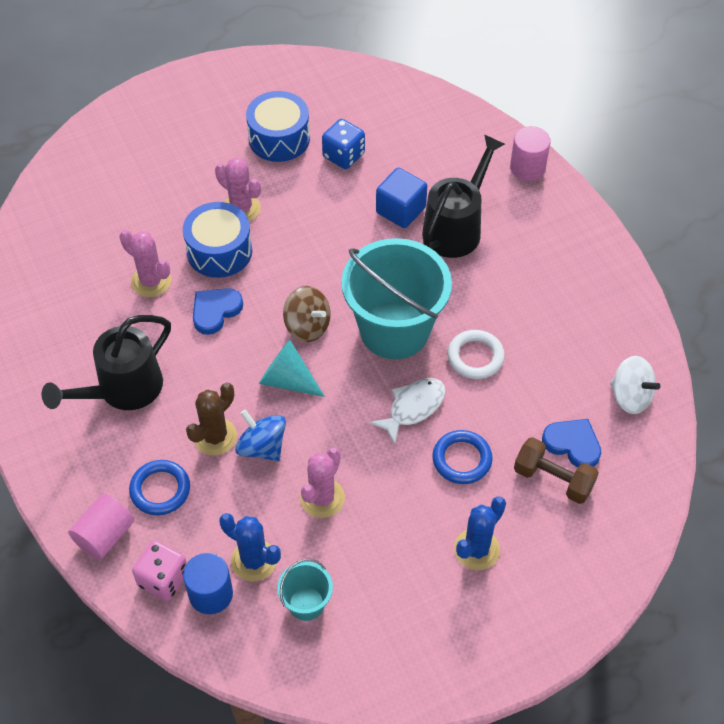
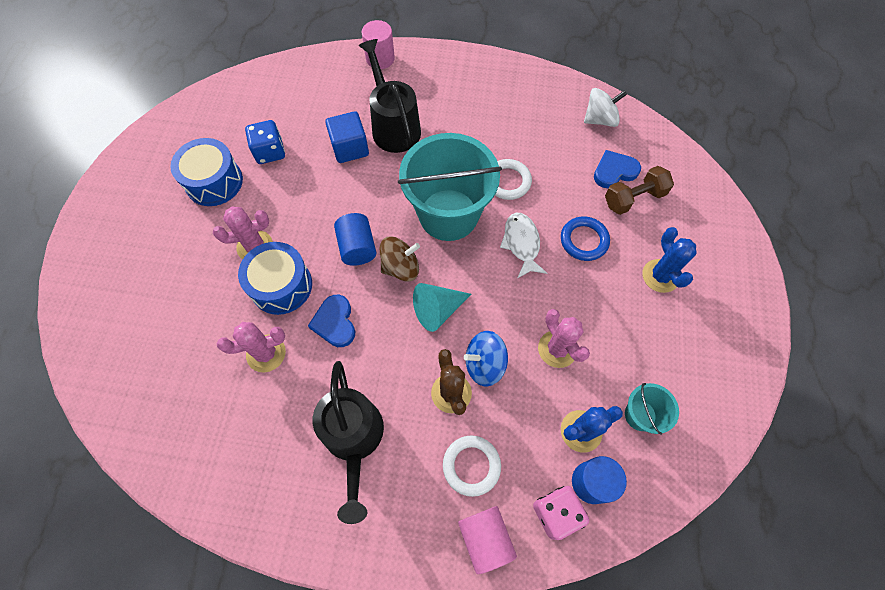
camera: 55 degrees left, 10 degrees up
blue ring [129,460,190,515] -> white ring [443,435,501,497]
none -> blue cylinder [334,213,376,266]

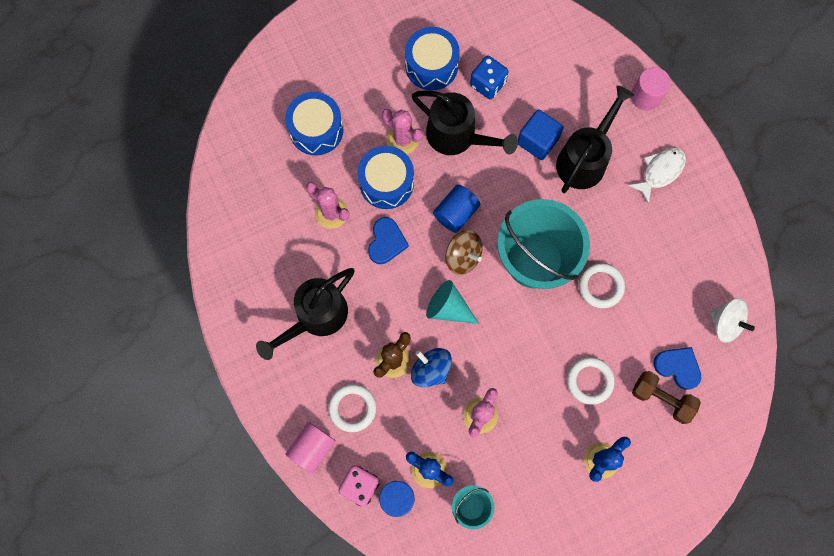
camera: 55 degrees right, 10 degrees up
blue heart [308,295,355,347] -> blue heart turned 150 degrees clockwise [368,217,409,264]
white fish [500,213,547,278] -> white fish moved to [628,148,686,204]
blue ring [561,217,610,261] -> white ring [567,357,615,405]
none -> blue drum [285,92,344,156]
none -> black watering can [412,90,518,155]

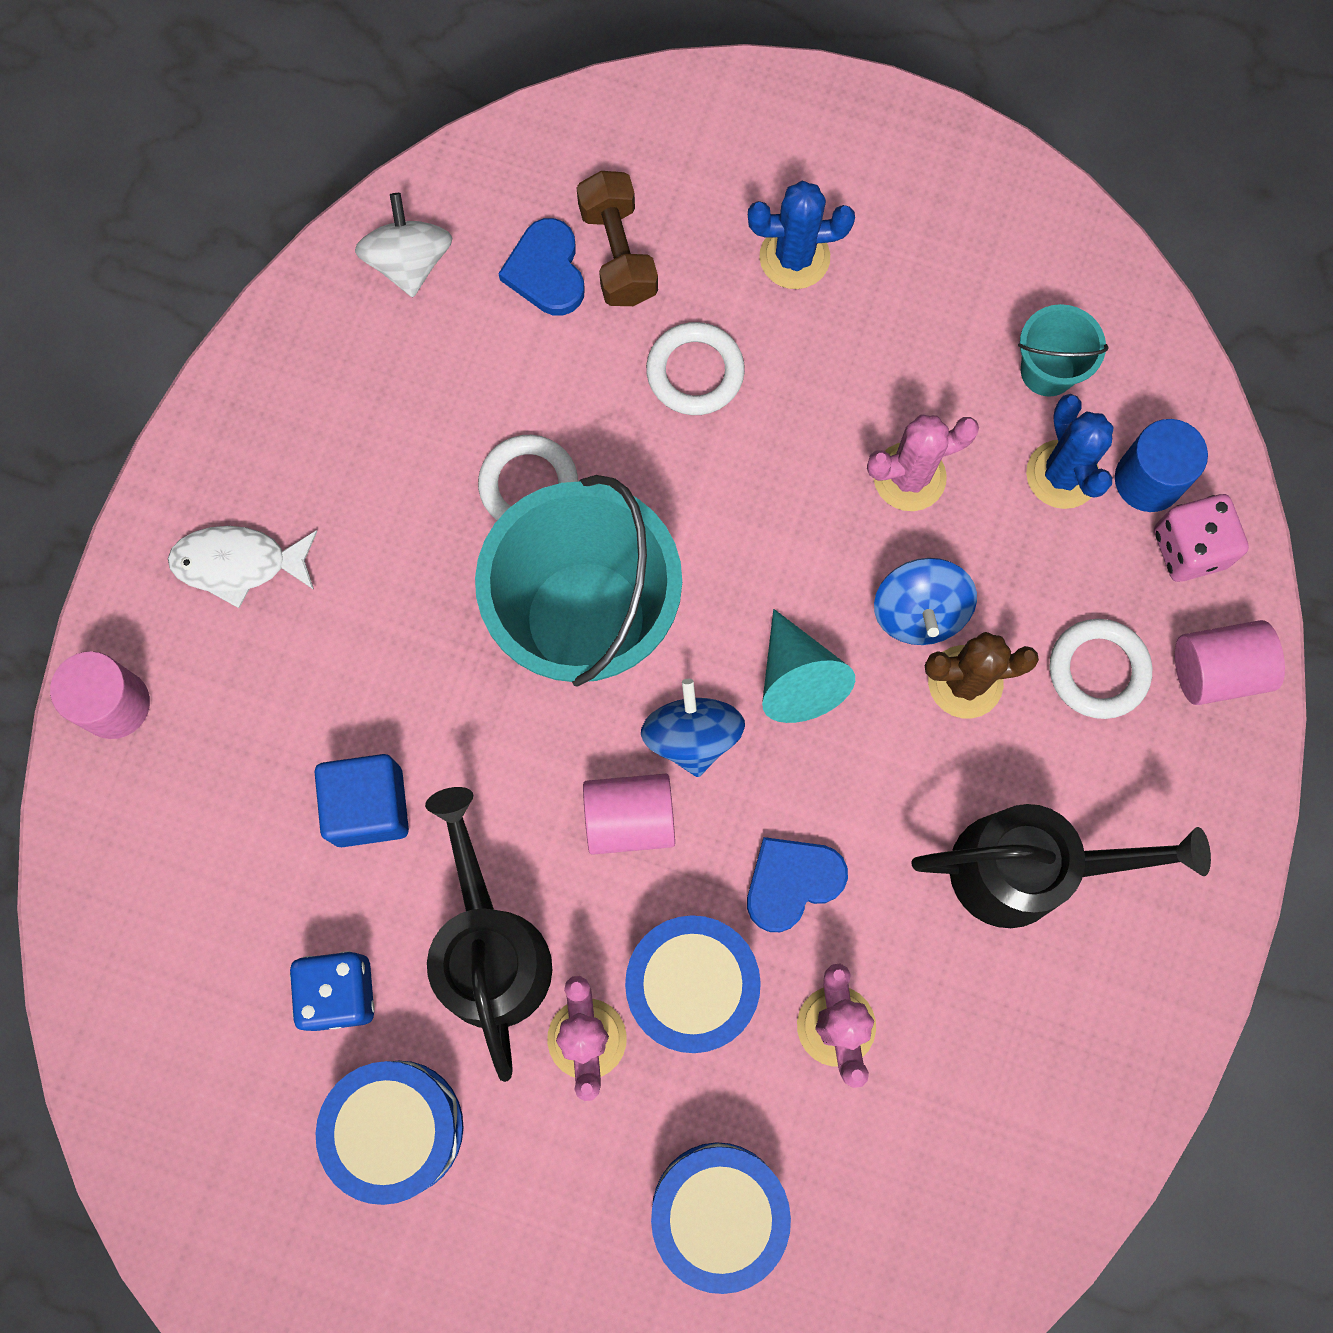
camera: 135 degrees left, 0 degrees up
blue cylinder [433,184,480,233] -> pink cylinder [583,774,675,855]
brown spinning top [445,230,483,275] -> blue spinning top [641,679,745,777]
black watering can [556,85,634,193] -> none

